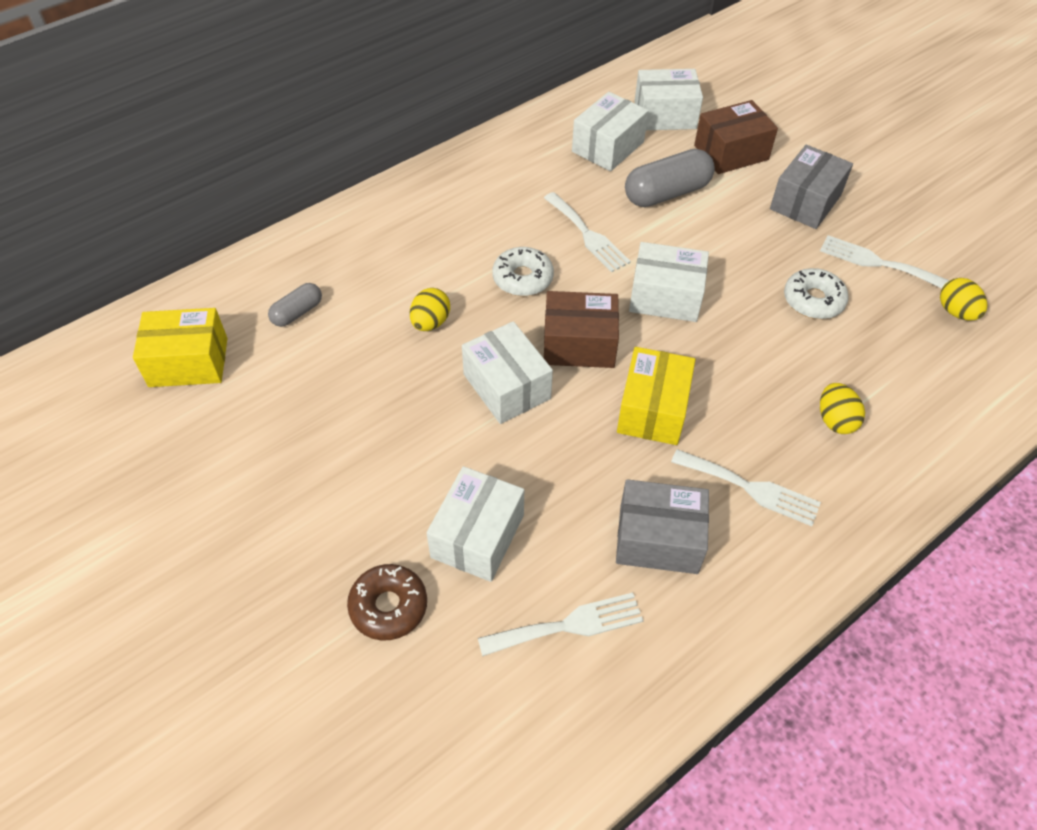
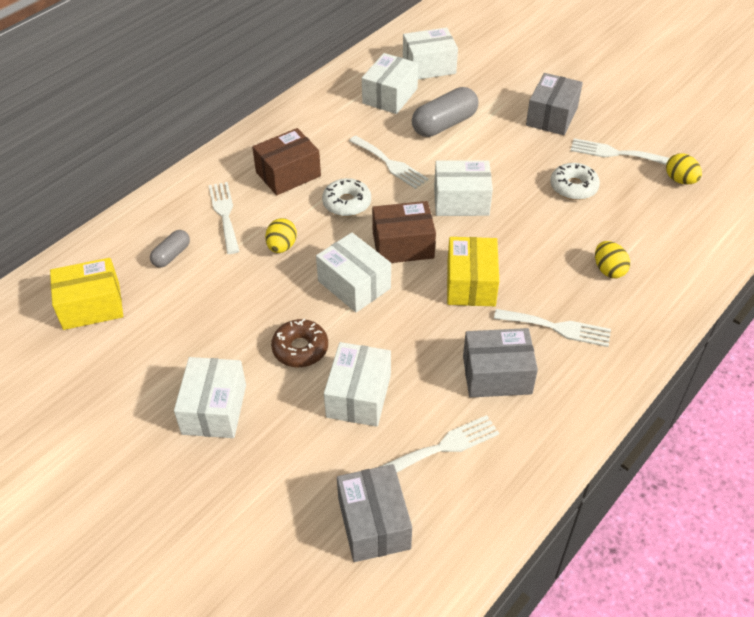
camera: 10 degrees left, 5 degrees down
brown donut [347,564,427,641] -> brown donut moved to [271,319,328,367]
brown box [694,100,778,174] -> brown box moved to [252,128,321,195]
none -> white box [174,357,246,438]
none -> white fork [209,182,239,254]
none -> grey box [337,464,412,562]

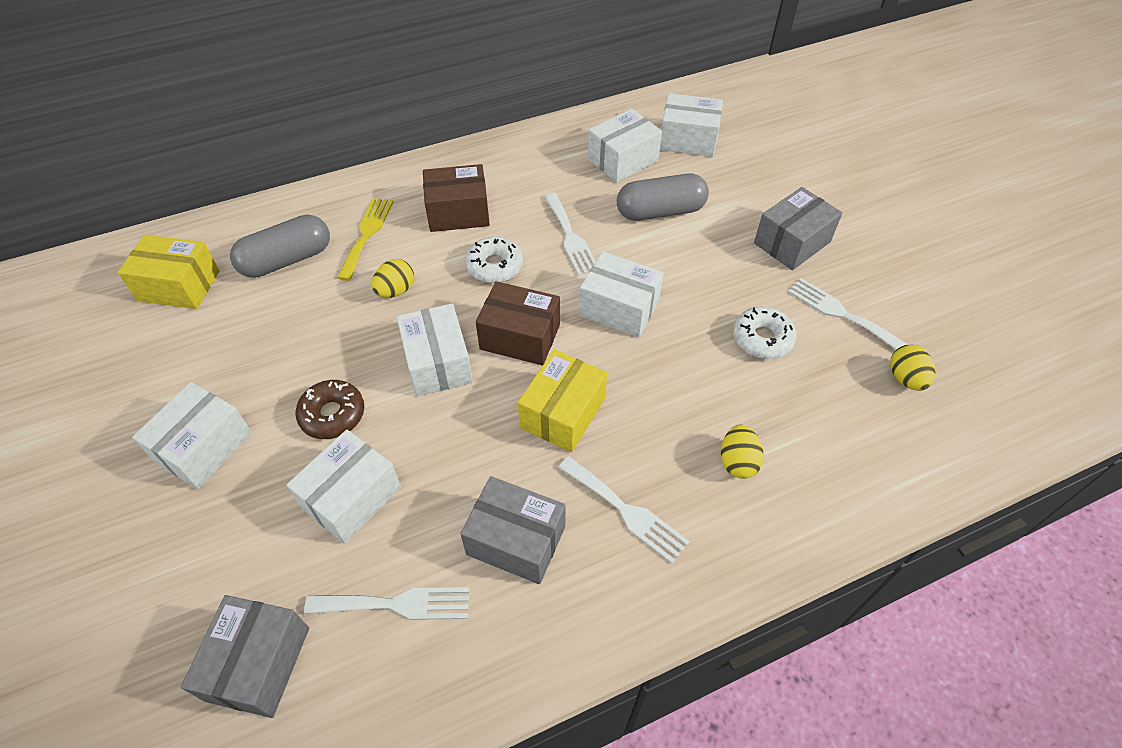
camera: 25 degrees right, 5 degrees up
grey capsule [150,230,190,268] -> grey capsule [230,215,330,278], size x1.80
white fork [209,182,239,254] -> yellow fork [338,198,393,281]

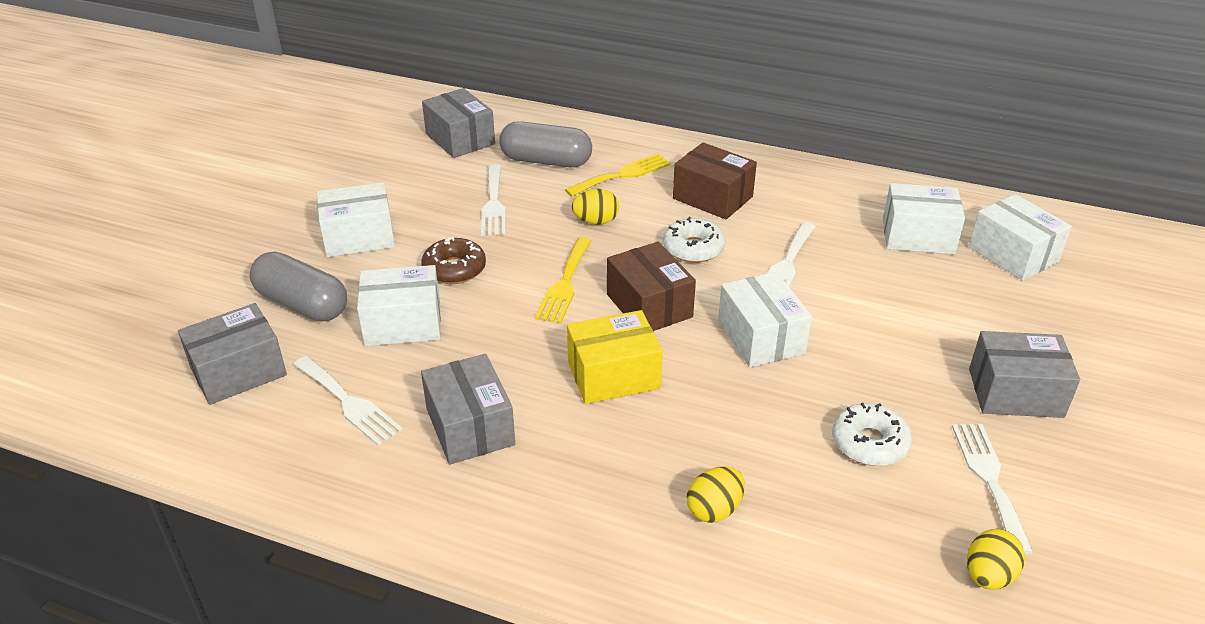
camera: 45 degrees right, 15 degrees down
yellow box [118,235,219,309] -> grey box [422,88,495,158]
white box [397,303,473,396] -> yellow fork [535,237,592,323]
white fork [558,456,690,563] -> white fork moved to [481,164,506,236]
grey capsule [617,173,709,221] -> grey capsule moved to [250,252,347,322]

